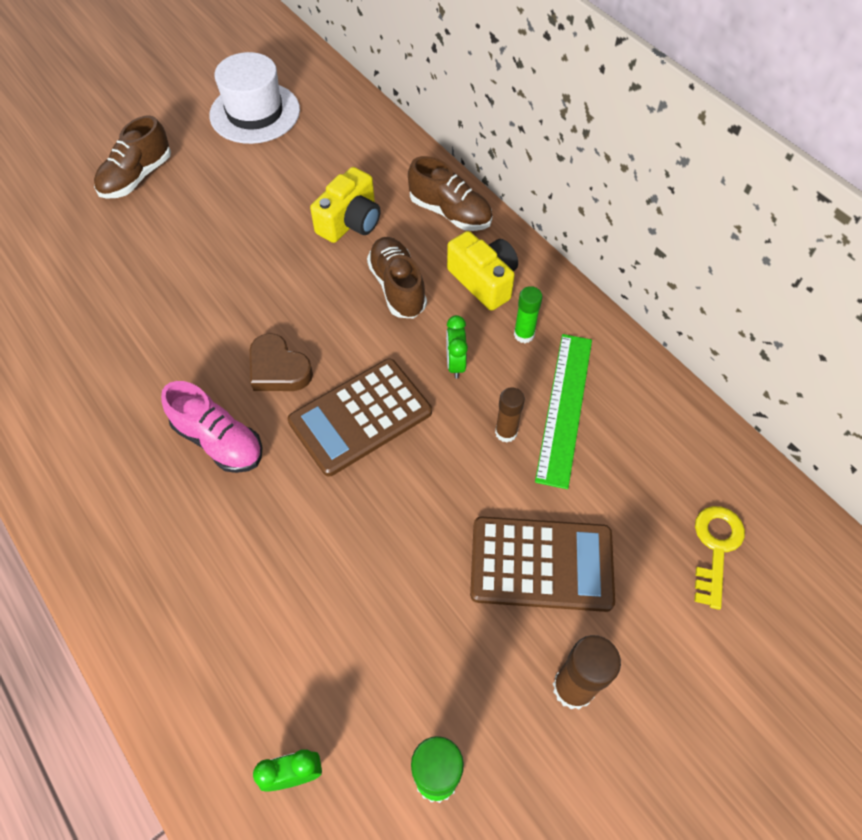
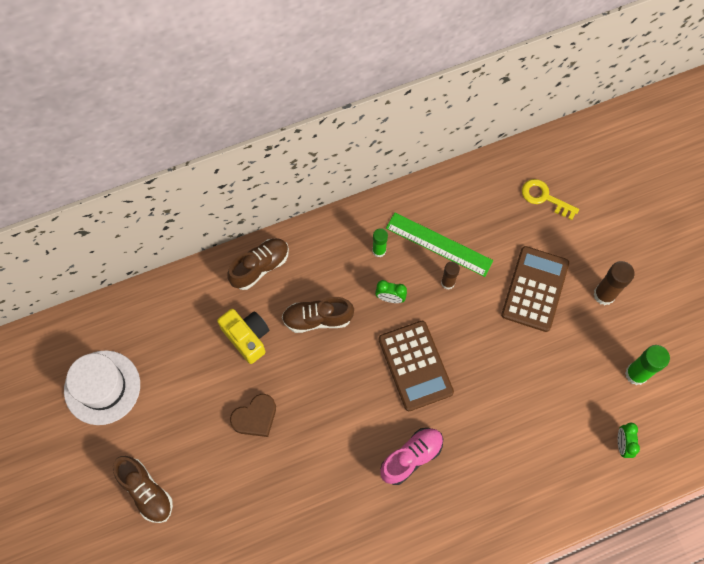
camera: 75 degrees left, 10 degrees up
brown heart [250,333,313,391] -> brown heart moved to [230,394,276,437]
yellow camera [447,231,518,311] -> none

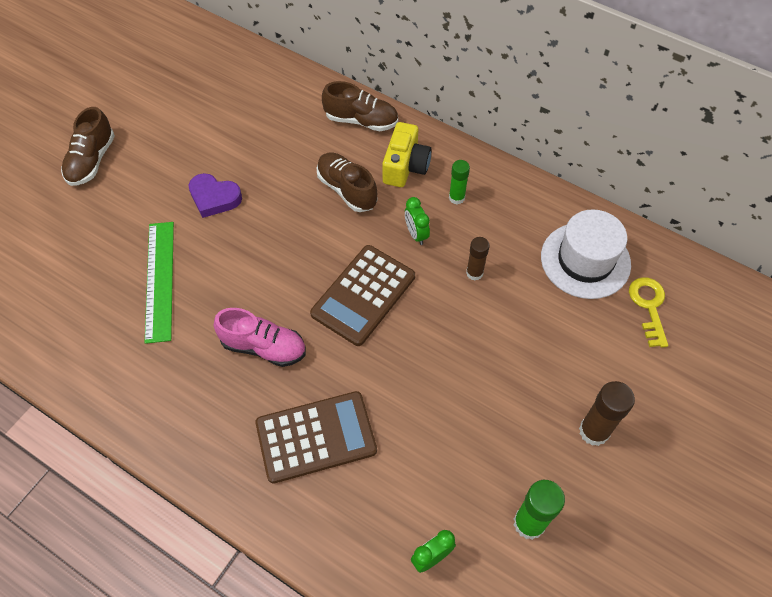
camera: 55 degrees right, 10 degrees down
white hat [64,350,140,425] -> white hat moved to [541,209,631,299]
yellow camera [217,309,269,364] -> yellow camera moved to [383,122,432,187]
brown heart [230,394,276,437] -> purple heart [189,173,242,218]
green ruler [386,213,494,277] -> green ruler moved to [145,222,174,344]
brown calculator [501,246,569,332] -> brown calculator moved to [255,391,377,483]

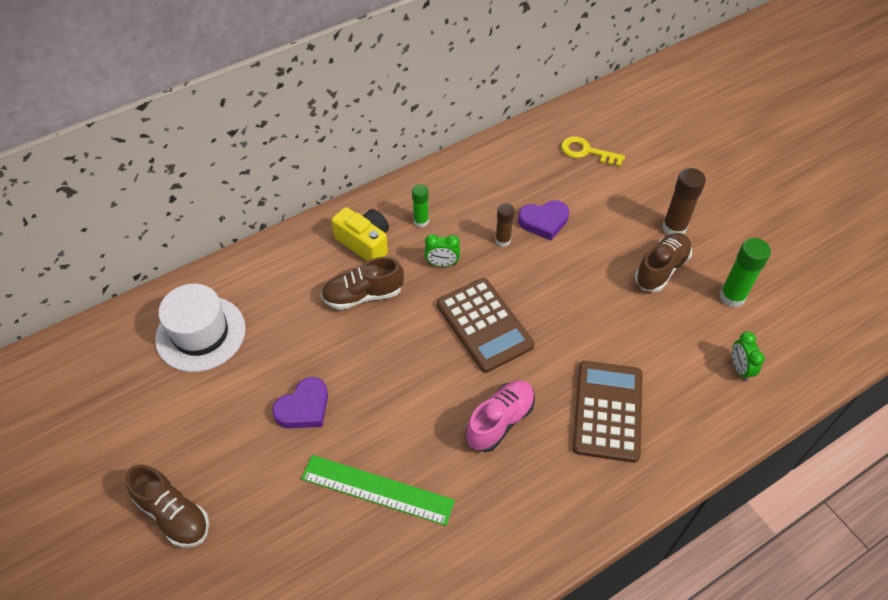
camera: 65 degrees left, 5 degrees down
brown shoe [322,81,398,131] -> brown shoe moved to [635,233,692,292]
white hat [541,209,631,299] -> white hat moved to [155,284,246,372]
none -> purple heart [518,200,569,241]

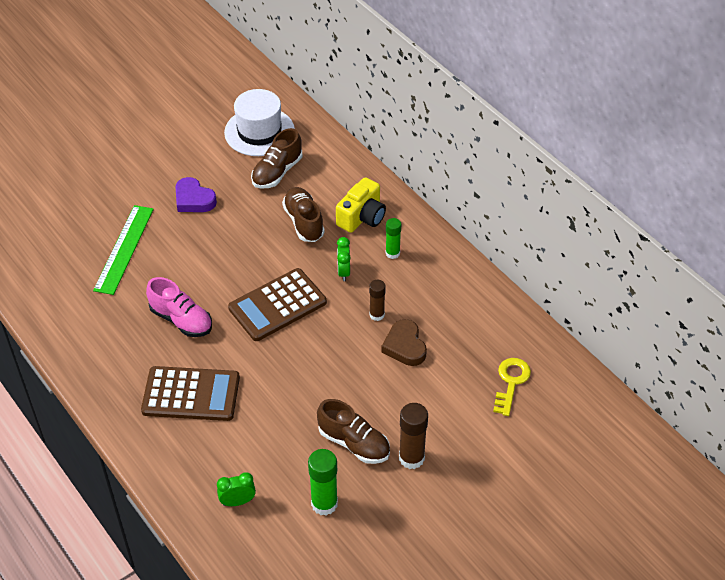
camera: 85 degrees right, 5 degrees down
brown shoe [125,464,209,548] -> brown shoe moved to [251,128,302,189]
purple heart [518,200,569,241] -> brown heart [381,319,427,366]

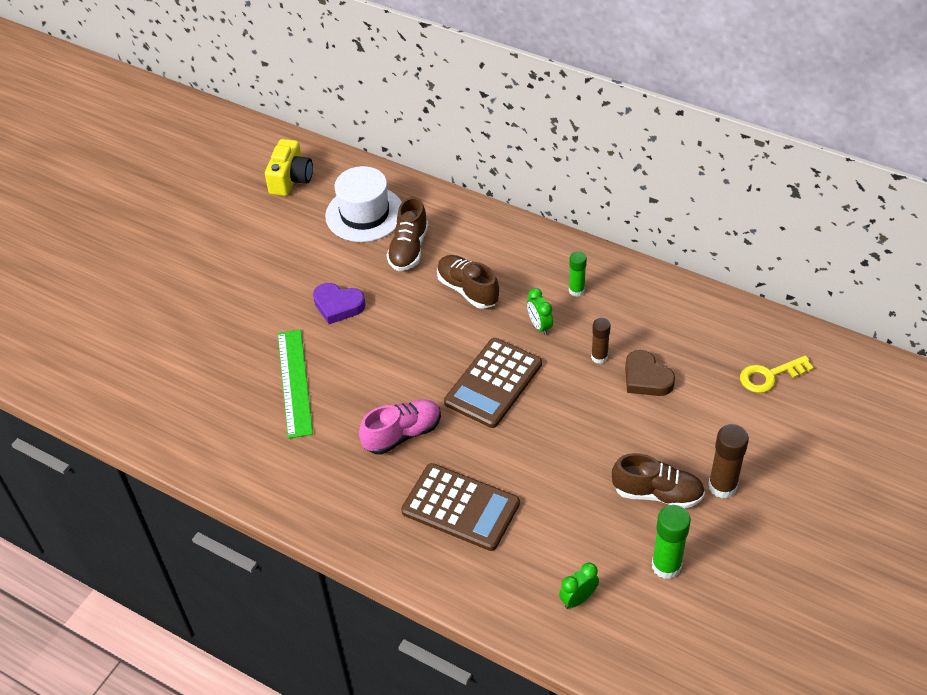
camera: 20 degrees left, 0 degrees up
brown calculator [141,366,240,421] -> brown calculator turned 45 degrees clockwise [401,463,520,551]
pink shoe [146,277,212,337] -> pink shoe turned 45 degrees counterclockwise [359,399,441,455]
yellow camera [336,177,386,233] -> yellow camera moved to [265,139,313,196]
yellow key [493,358,531,416] -> yellow key turned 105 degrees counterclockwise [740,356,814,393]

